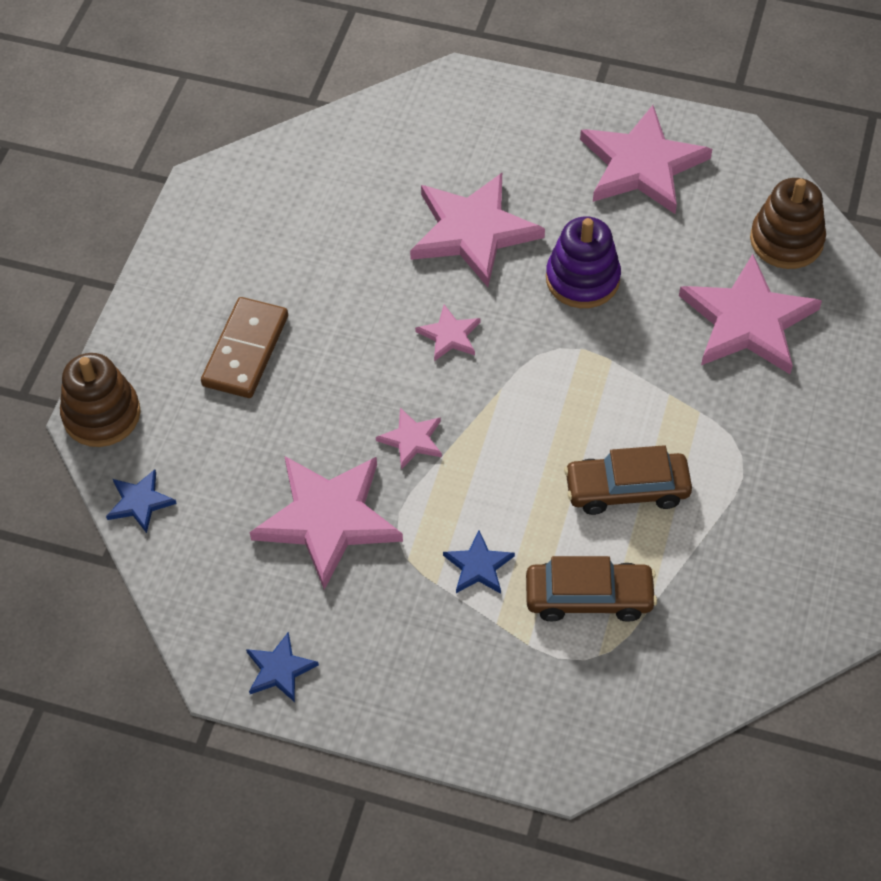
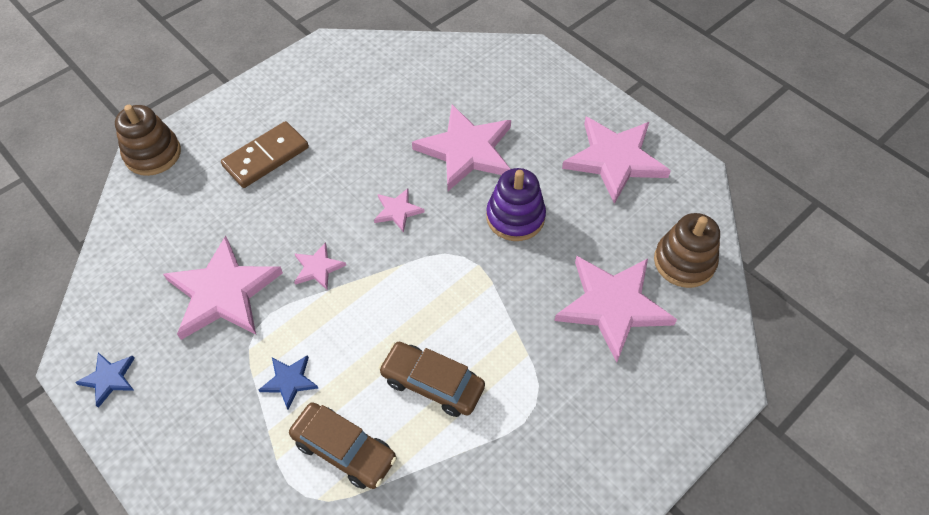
camera: 30 degrees right, 0 degrees up
blue star [106,469,177,533] -> none

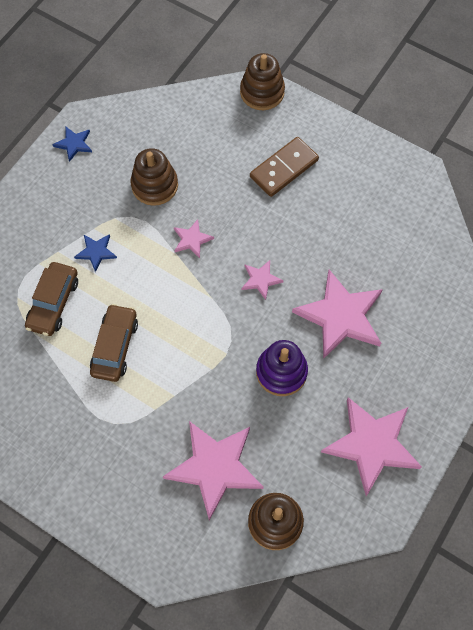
camera: 75 degrees right, 10 degrees up
pink star [163,235,283,340] -> brown stacking toy [130,148,178,206]
brown domino [221,121,309,188] -> brown domino turned 75 degrees counterclockwise [250,137,319,197]

